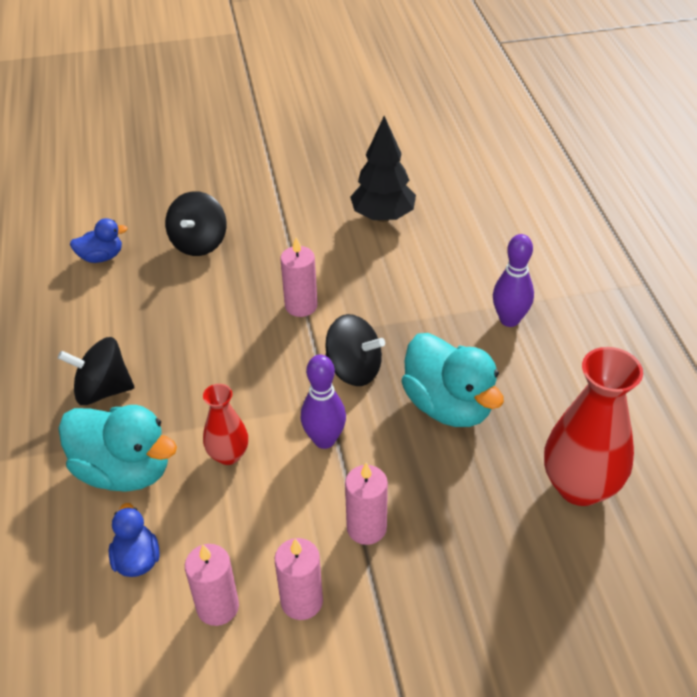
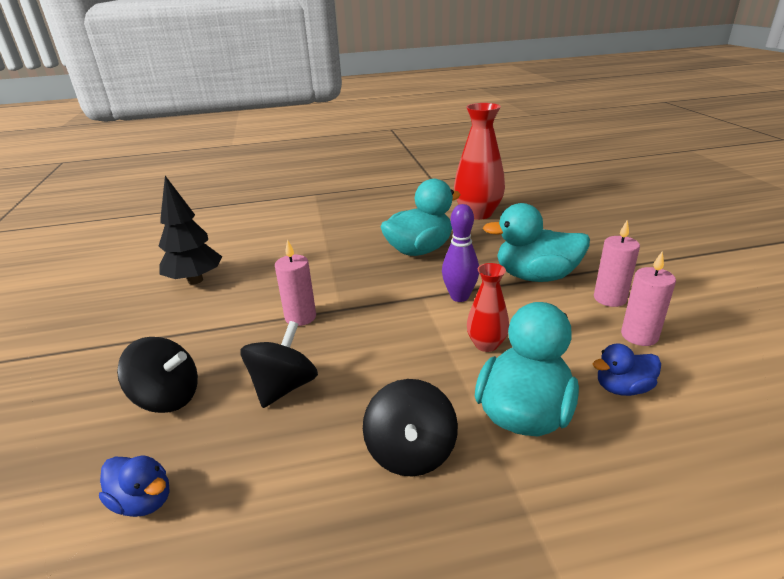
camera: 90 degrees left, 15 degrees down
blue duck [70,218,128,263] -> blue duck turned 135 degrees clockwise [99,456,170,517]
black spinning top [325,314,385,386] -> black spinning top moved to [240,321,318,408]
pink candle [345,463,388,545] -> turquoise duck [483,203,590,282]
purple bowling pin [493,234,534,327] -> none

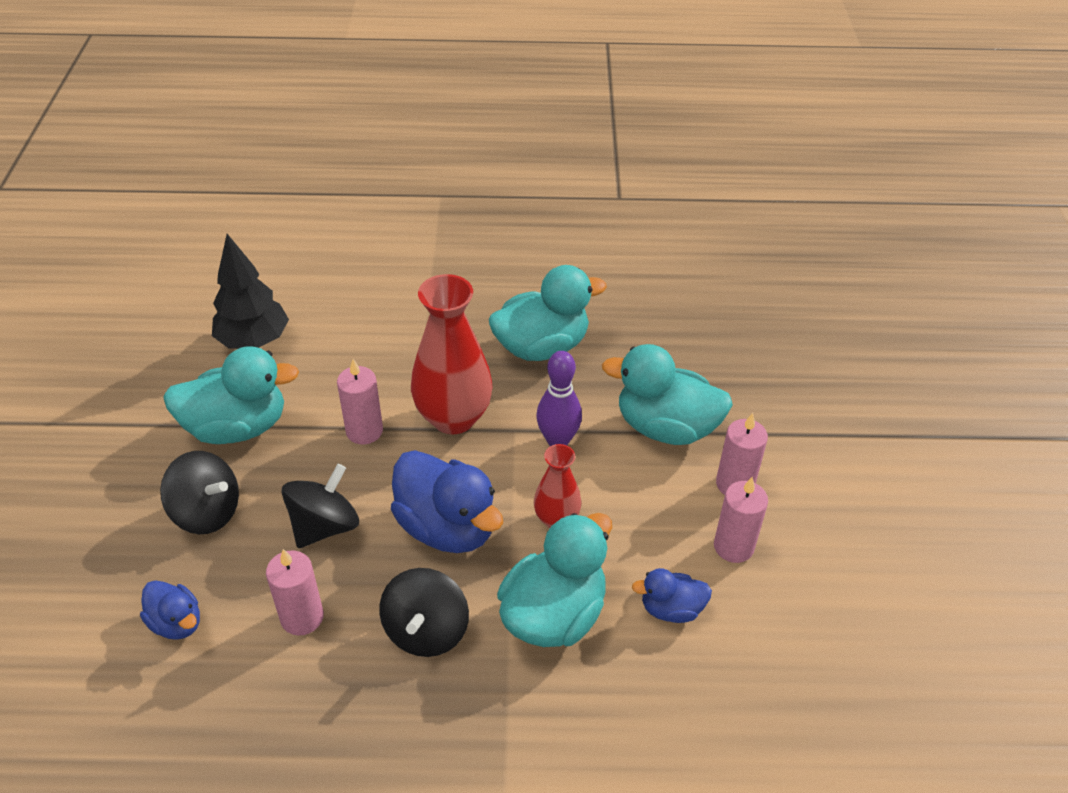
camera: 10 degrees right, 15 degrees up
red vase [454,103,505,220] -> red vase moved to [411,274,493,434]
none -> turquoise duck [163,347,299,444]
none -> pink candle [266,549,324,636]
none -> blue duck [391,450,503,553]

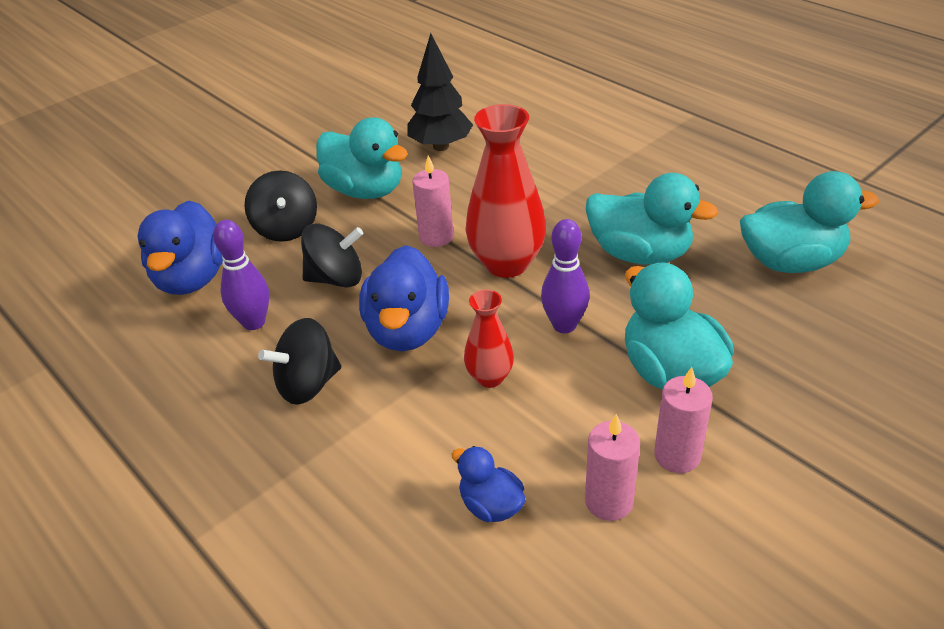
camera: 50 degrees right, 5 degrees down
blue duck [140,580,200,640] -> blue duck [138,201,223,295], size x1.88
pink candle [266,549,324,636] -> purple bowling pin [213,220,269,330]
turquoise duck [497,513,612,647] -> turquoise duck moved to [740,171,879,273]

